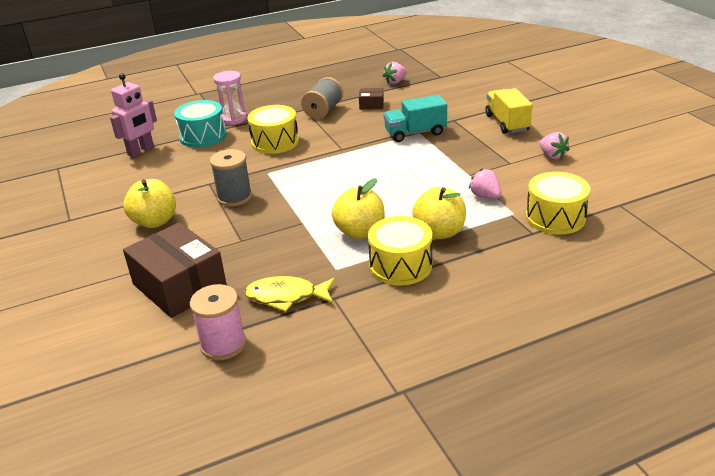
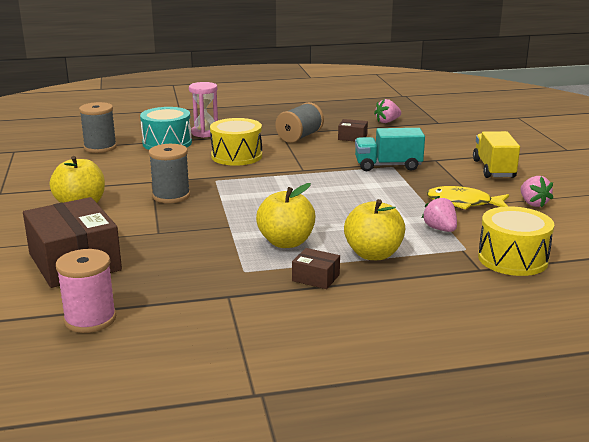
camera: 10 degrees right, 10 degrees down
pink robot [110,73,157,157] -> grey spool [79,102,117,153]
yellow fish [244,276,335,312] -> yellow fish moved to [427,186,509,210]
yellow drum [368,216,432,286] -> brown box [292,248,340,289]

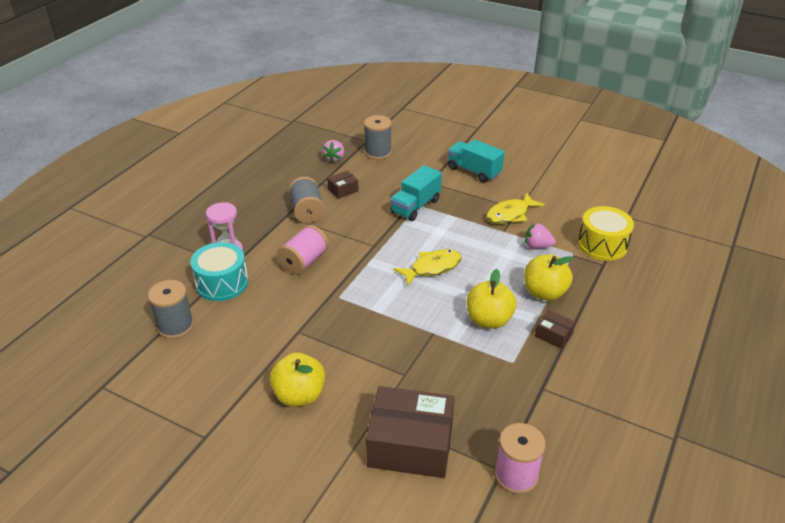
camera: 50 degrees left, 15 degrees up
grey spool [149,144,190,203] -> grey spool moved to [364,115,392,160]
yellow drum [210,118,262,166] -> pink spool [277,225,329,275]
brown box [292,248,340,289] -> brown box turned 60 degrees clockwise [535,310,575,349]
yellow truck [473,131,520,178] -> turquoise truck [448,139,505,183]
pink strawberry [520,176,553,207] -> none
none -> yellow fish [393,249,462,286]

